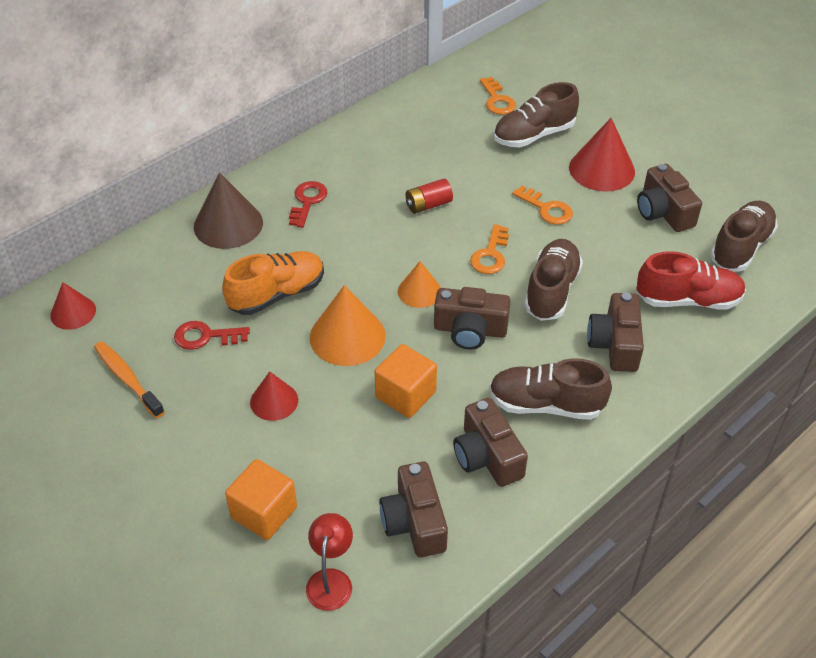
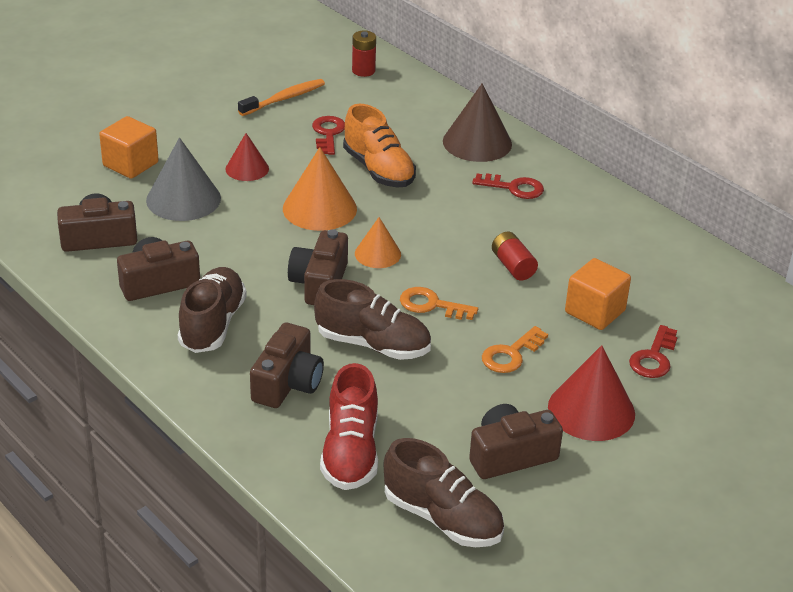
camera: 90 degrees right, 10 degrees down
red cone [50,282,96,330] -> red battery [352,31,376,77]
red lamp [306,513,353,611] -> none
orange cube [375,344,437,418] -> orange cube moved to [565,258,631,330]
orange key [480,77,516,115] -> none
brown shoe [494,82,579,147] -> red key [629,325,678,378]
brown camera [587,293,644,372] -> brown camera turned 105 degrees clockwise [250,323,324,408]
none -> grey cone [146,138,221,221]

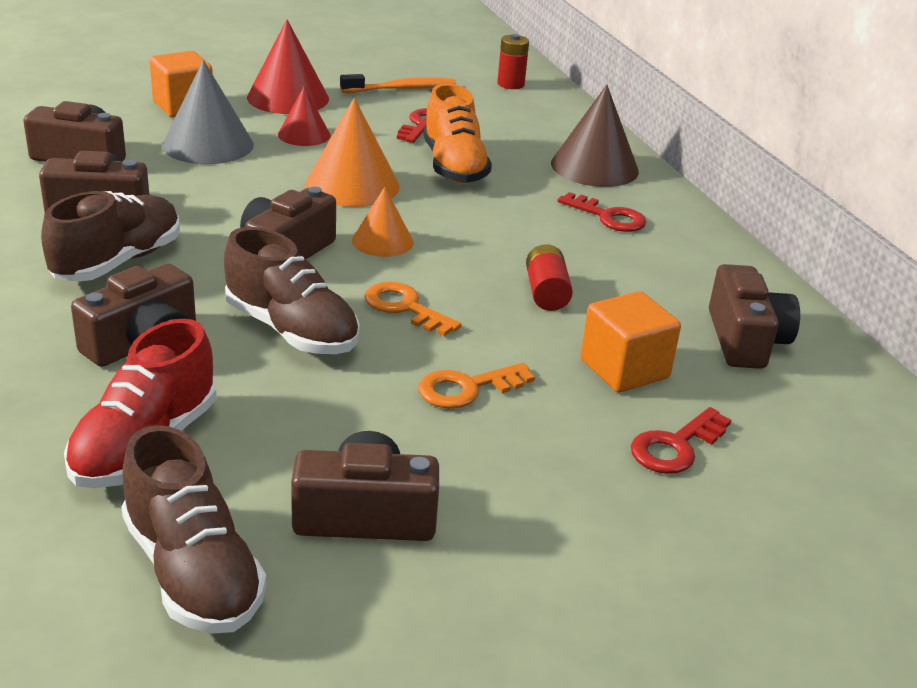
camera: 20 degrees right, 5 degrees down
red cone [548,345,635,441] -> red cone moved to [247,20,329,114]
none -> brown camera [709,264,800,369]

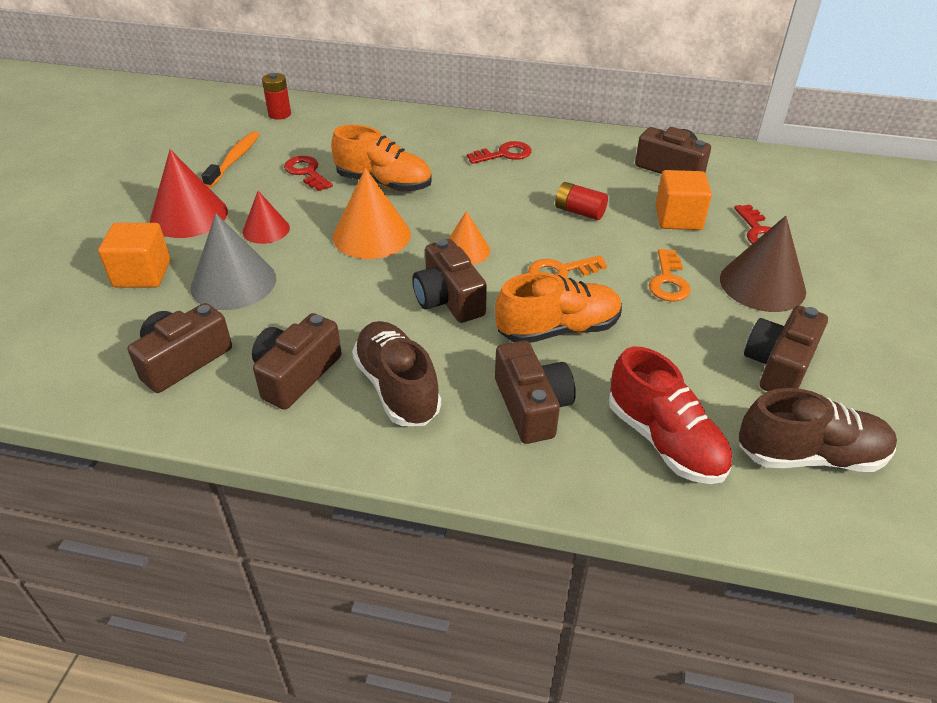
camera: 55 degrees left, 10 degrees up
brown shoe [224,227,360,354] -> orange shoe [495,272,622,343]
brown cone [551,85,639,187] -> brown cone moved to [720,216,806,312]

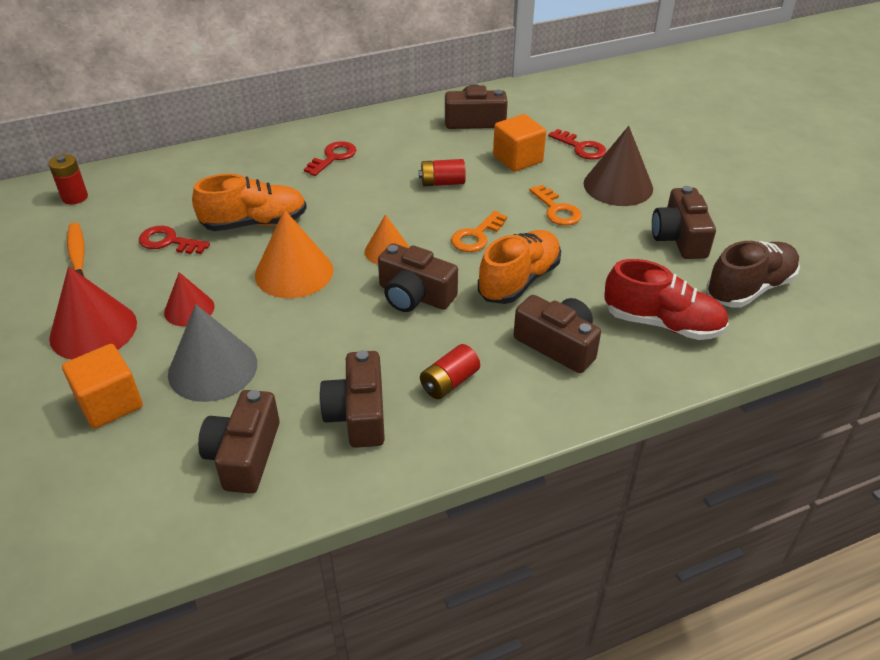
camera: 35 degrees left, 0 degrees up
brown shoe [352,321,441,426] -> red battery [420,344,480,399]

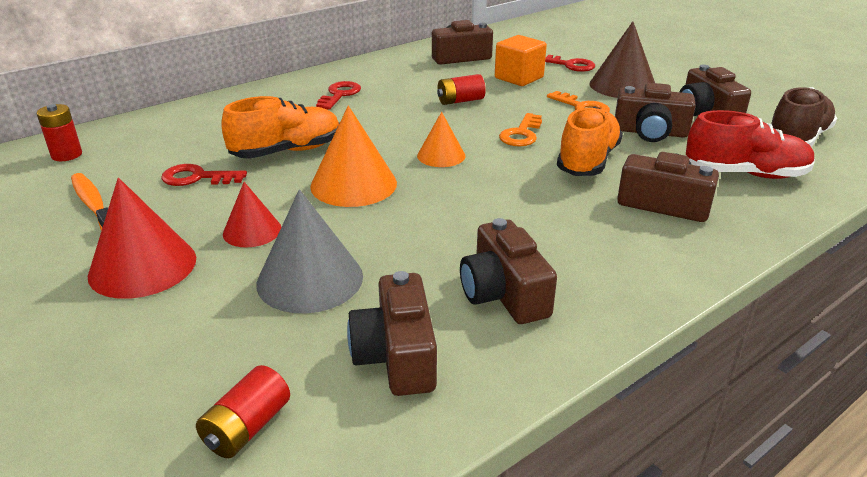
camera: 15 degrees left, 10 degrees down
orange cube [62,344,143,429] -> none
brown camera [378,243,458,312] -> brown camera moved to [615,83,696,142]
red battery [420,344,480,399] -> red battery moved to [196,365,290,458]

